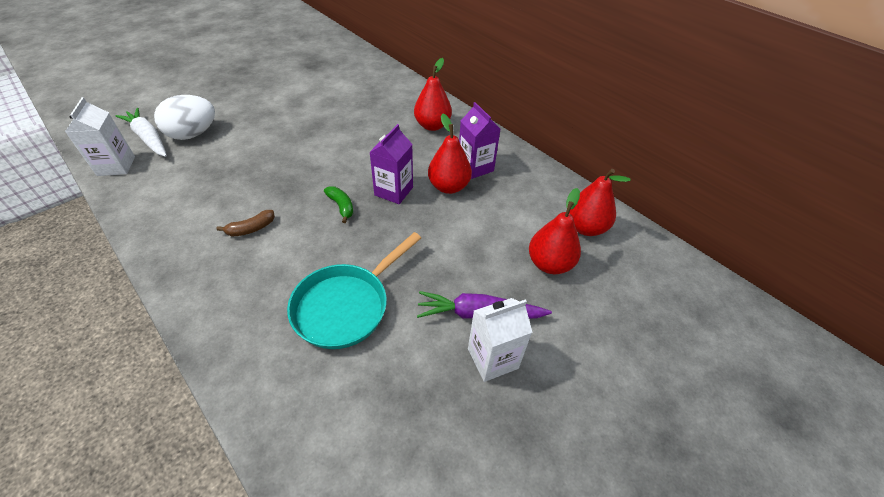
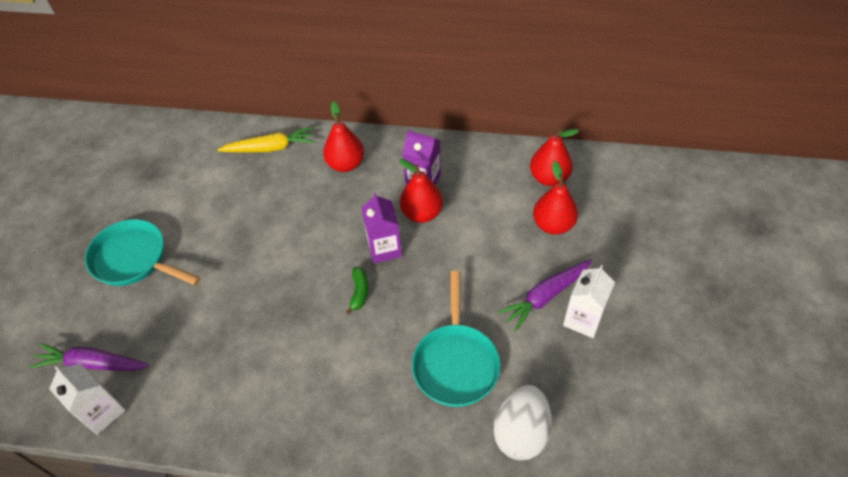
camera: 35 degrees left, 5 degrees up
white carrot [115,108,167,157] -> purple carrot [29,343,149,371]
white egg [154,95,215,140] -> white egg moved to [494,385,552,460]
brown banana [217,210,275,237] -> none
green banana [324,187,353,223] -> green banana turned 75 degrees clockwise [346,267,369,314]
none -> turquoise pan [85,219,201,286]
none -> yellow carrot [217,127,315,152]

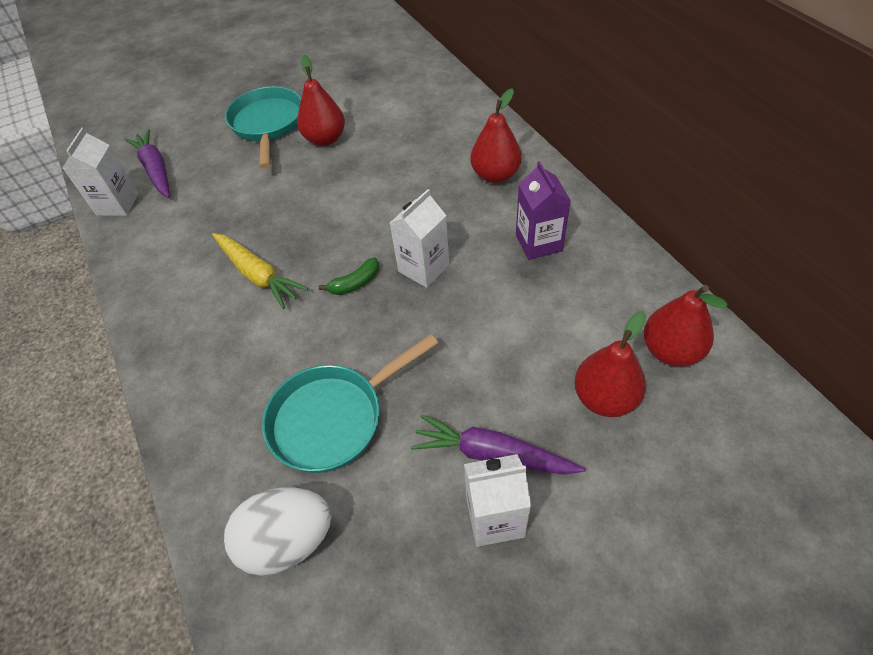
camera: 55 degrees right, 0 degrees up
yellow carrot [217,127,315,152] -> yellow carrot moved to [212,233,308,309]
purple carton [362,193,402,263] -> white carton [390,189,449,288]
red pear [399,159,443,223] -> red pear moved to [297,55,345,146]

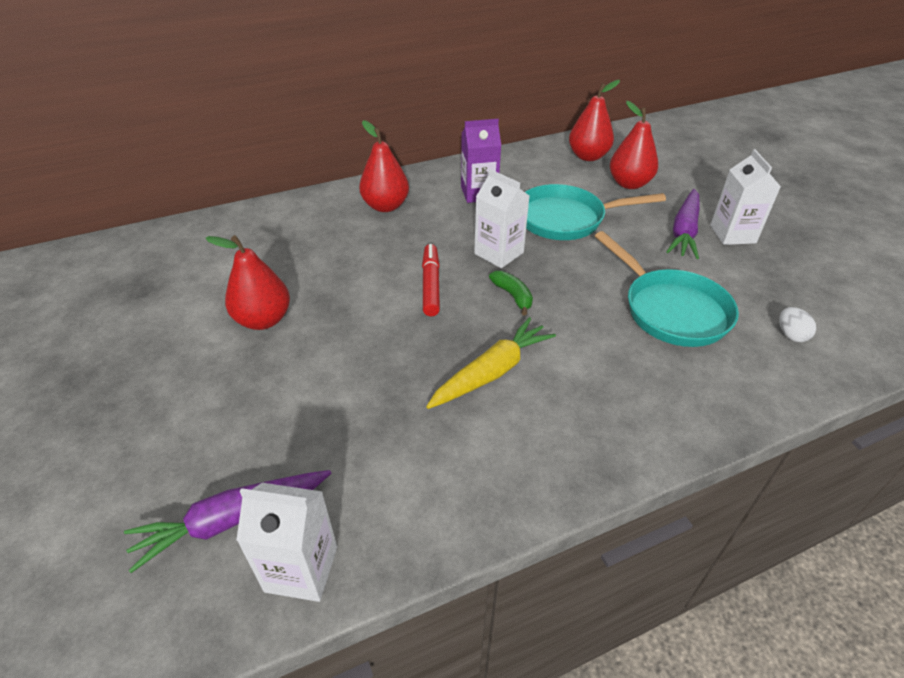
camera: 90 degrees left, 10 degrees down
white egg [224,487,332,576] -> white egg [779,307,816,342], size x0.45
turquoise pan [225,87,301,169] -> turquoise pan moved to [525,184,666,240]
none -> red marker [422,244,440,316]

